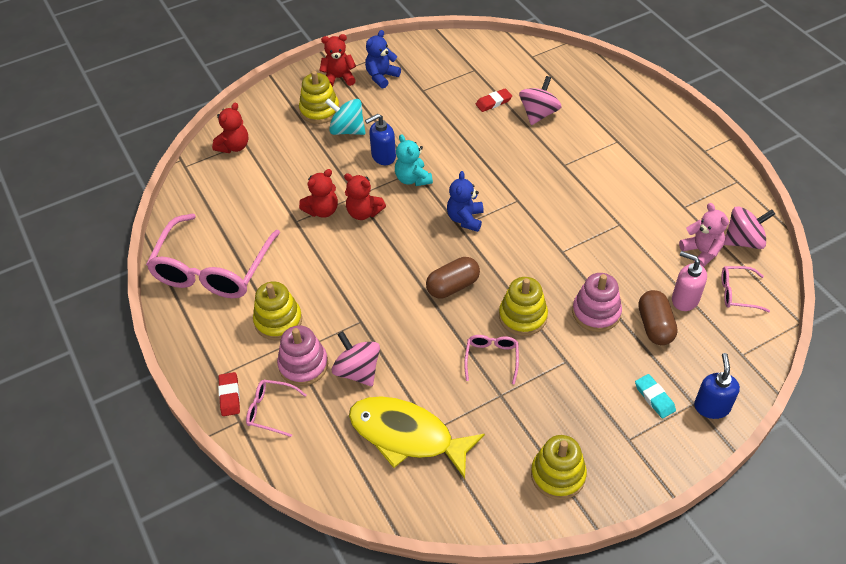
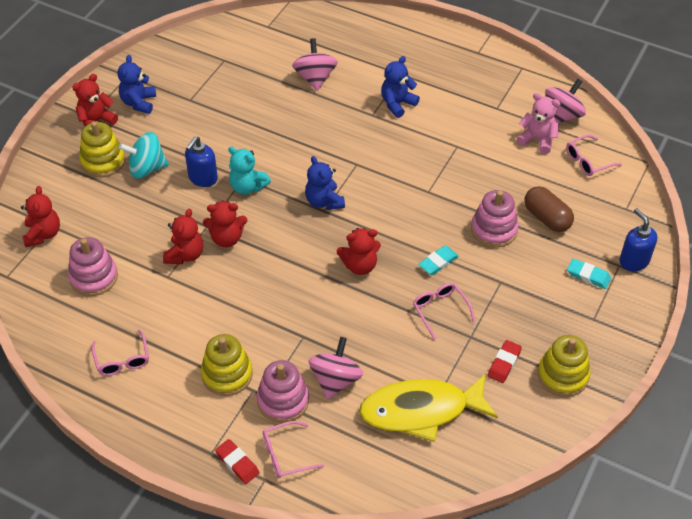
camera: 35 degrees left, 0 degrees up
pink glasses [146,213,280,298] -> pink glasses [91,329,149,376], size x0.44
pink spinning top [332,331,380,386] -> pink spinning top turned 90 degrees clockwise [309,337,363,400]
brown capsule [426,257,480,298] -> red teddy bear [337,228,381,275]
red eraser [476,88,512,112] -> red eraser moved to [488,340,522,383]
yellow stacking toy [499,277,548,336] -> turquoise eraser [418,246,459,275]
pink soap dispenser [672,251,707,311] -> none
none -> pink stacking toy [68,237,118,296]
none -> blue teddy bear [381,56,420,118]

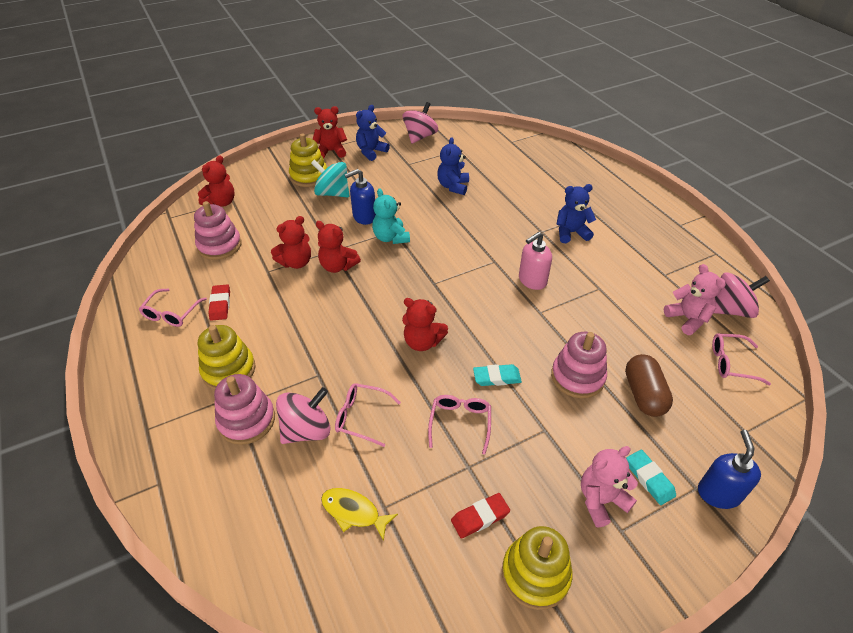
camera: 35 degrees right, 5 degrees down
red eraser [215,439,260,484] -> red eraser moved to [208,284,230,321]
pink glasses [263,421,324,478] -> pink glasses moved to [335,383,401,447]
pink spinning top [292,38,338,91] -> pink spinning top moved to [403,102,438,144]
blue teddy bear [305,156,345,210] -> blue teddy bear moved to [437,137,469,195]
yellow fish [359,374,498,442] -> yellow fish [321,488,398,541], size x0.48
none -> pink soap dispenser [519,232,552,290]
none -> pink teddy bear [581,446,638,527]

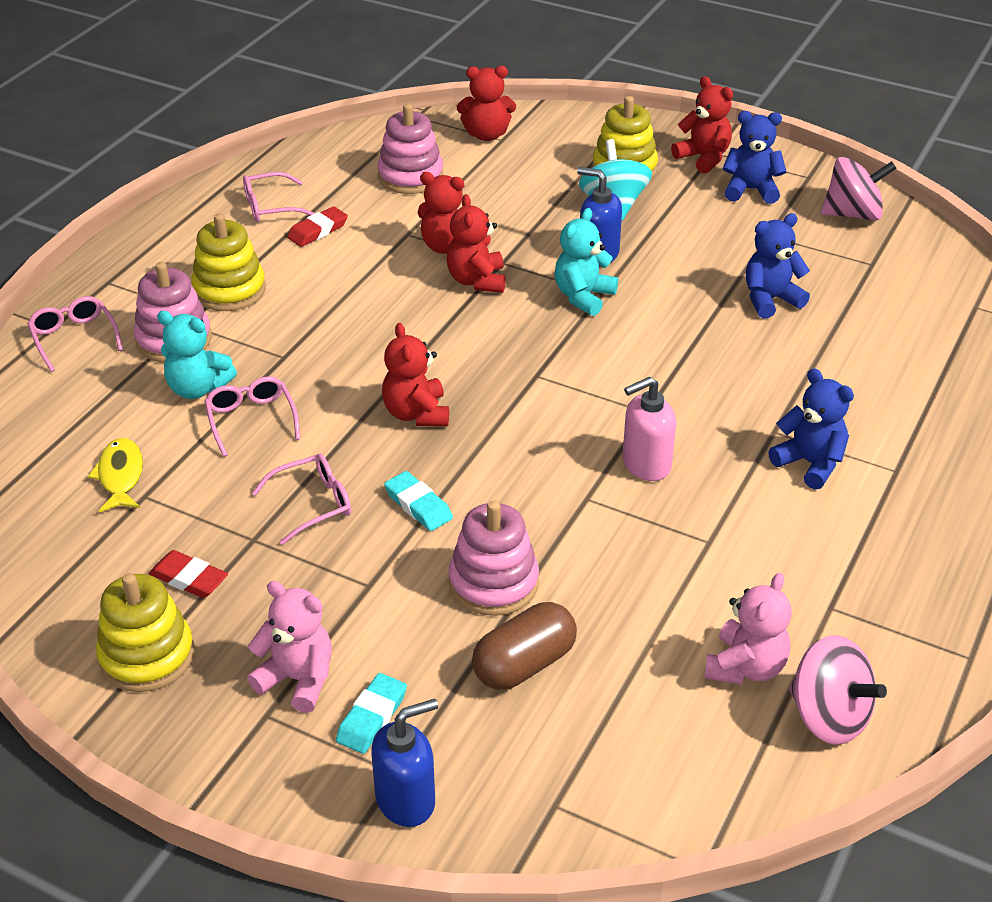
camera: 55 degrees right, 5 degrees down
pink spinning top [276,387,331,444] -> turquoise teddy bear [157,311,237,399]
pink soap dispenser [519,232,552,290] -> pink soap dispenser turned 45 degrees counterclockwise [623,376,676,481]
pink glasses [712,333,771,385] -> pink glasses moved to [27,296,123,372]

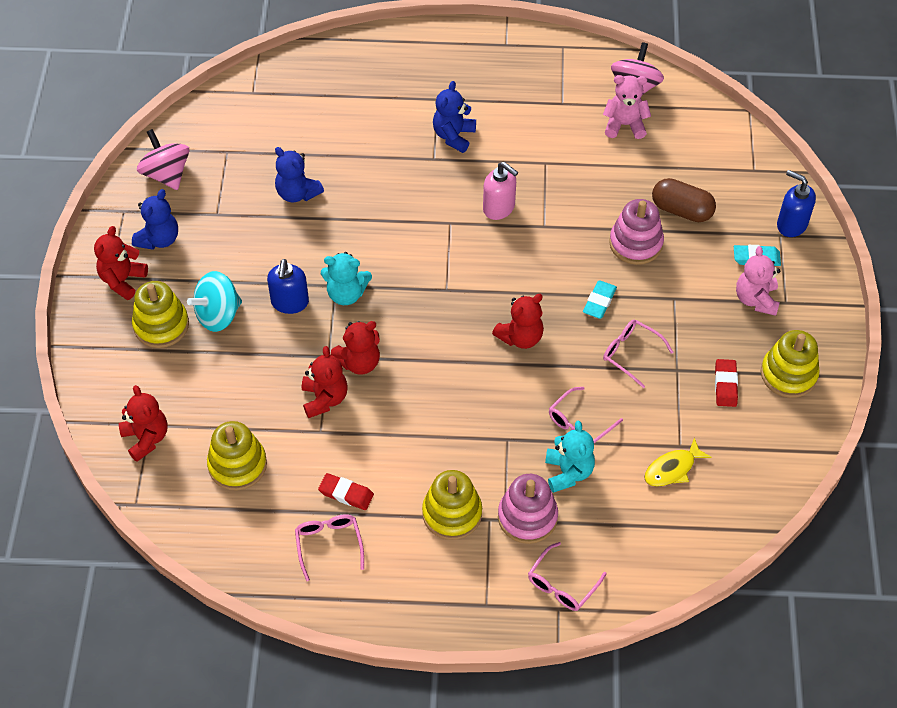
camera: 115 degrees left, 15 degrees up
pink glasses [243,172,315,222] -> pink glasses turned 150 degrees counterclockwise [295,514,364,581]
pink stacking toy [377,104,443,194] -> yellow stacking toy [207,421,267,491]
blue teddy bear [723,111,786,204] -> blue teddy bear turned 135 degrees counterclockwise [132,189,178,250]

